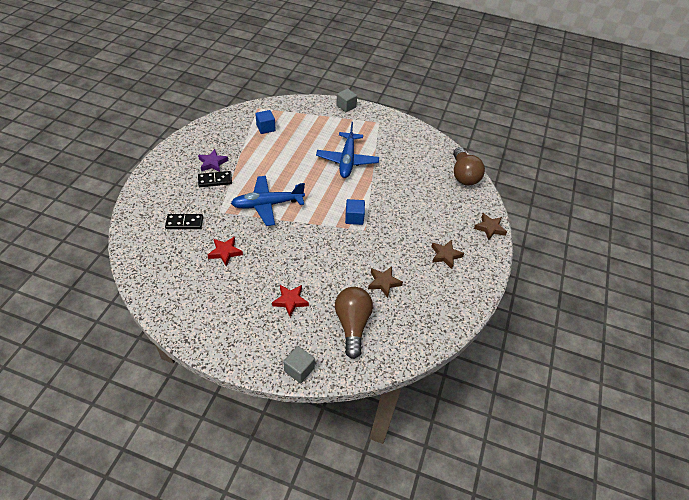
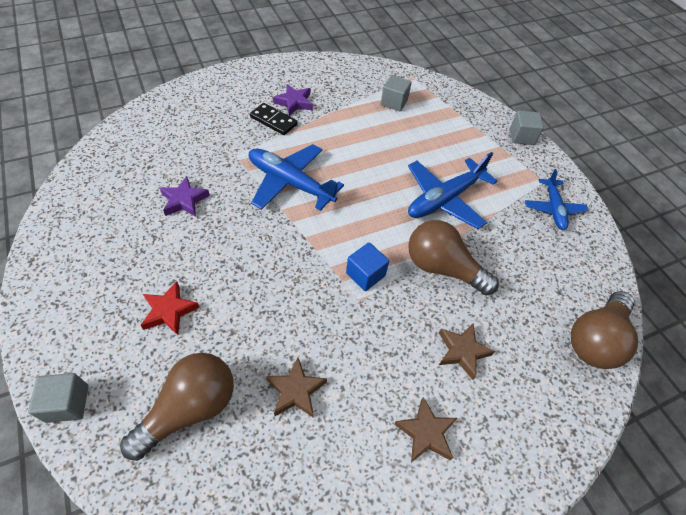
camera: 45 degrees right, 5 degrees up
black domino [165,214,203,229] -> none
red star [208,236,243,267] -> purple star [160,176,210,217]
blue cube [255,110,276,134] -> grey cube [381,75,412,111]
brown star [474,213,507,240] -> brown star moved to [439,323,495,380]
none -> brown light bulb [408,220,499,296]
none -> blue plane [525,169,589,230]

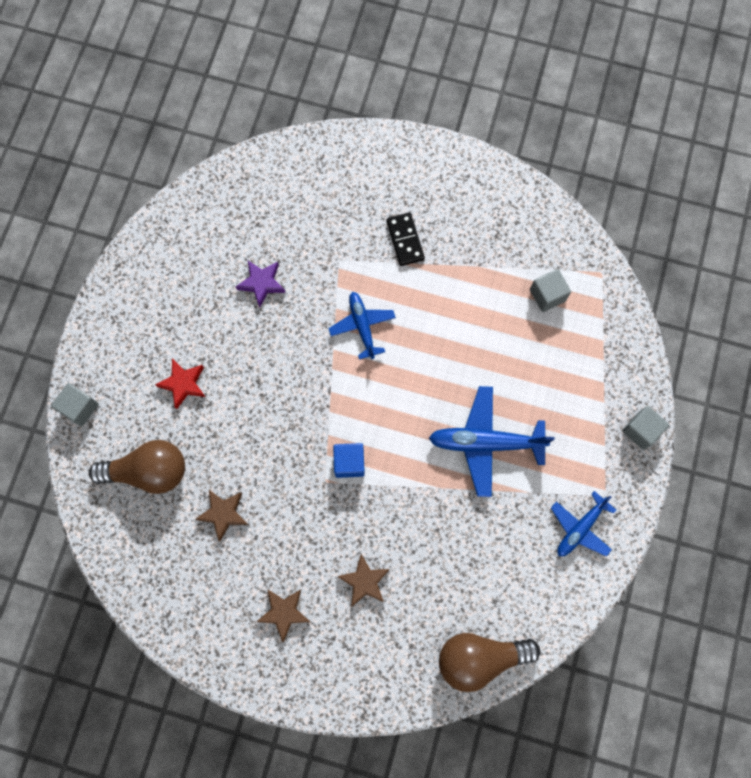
camera: 45 degrees right, 20 degrees up
blue plane [249,144,344,211] -> blue plane [328,292,396,360], size x0.63
purple star [273,84,312,116] -> none
brown light bulb [408,220,499,296] -> none

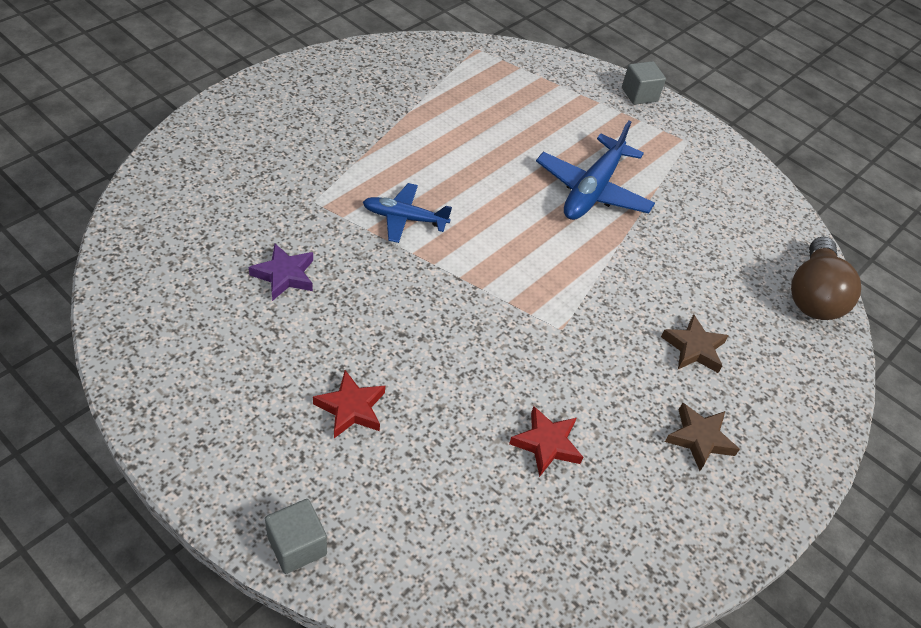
camera: 70 degrees left, 25 degrees down
brown light bulb [89,440,185,494] -> none
brown star [195,490,248,541] -> red star [509,406,583,477]
blue cube [333,443,365,478] -> none
black domino [386,212,425,266] -> none
grey cube [530,269,571,312] -> none
blue plane [551,491,616,557] -> none

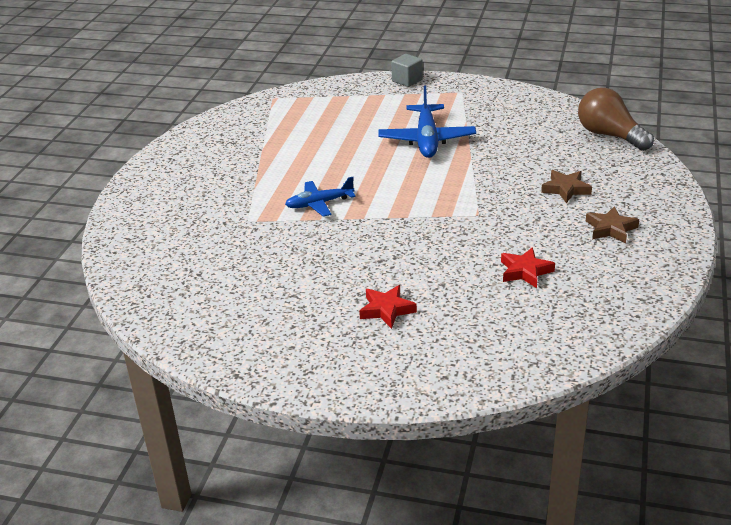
camera: 20 degrees left, 15 degrees down
purple star [249,244,313,301] -> none
grey cube [265,499,327,574] -> none
brown light bulb [791,237,861,320] -> brown light bulb turned 150 degrees clockwise [578,88,654,151]

